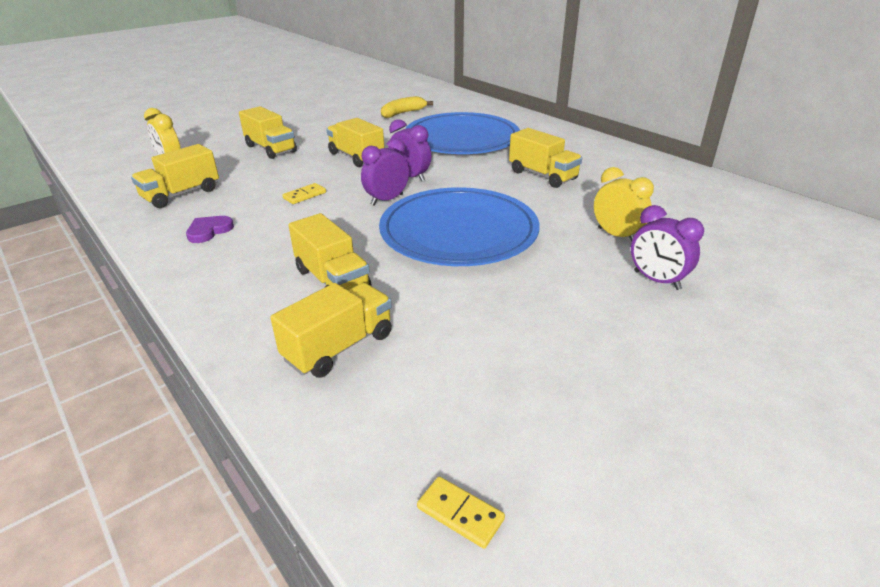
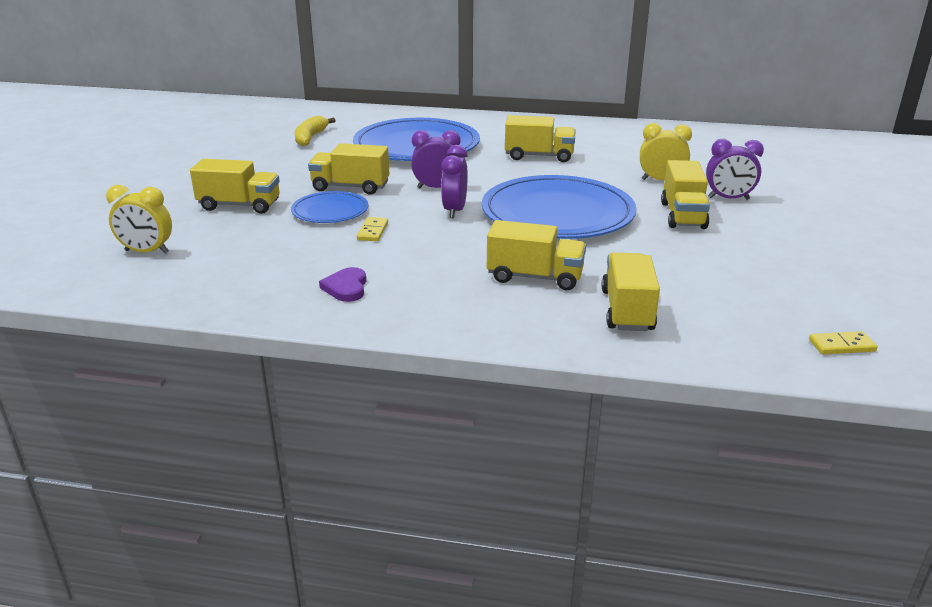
camera: 40 degrees left, 5 degrees down
yellow truck [131,144,219,208] -> yellow truck moved to [661,160,710,229]
none -> blue plate [291,191,368,223]

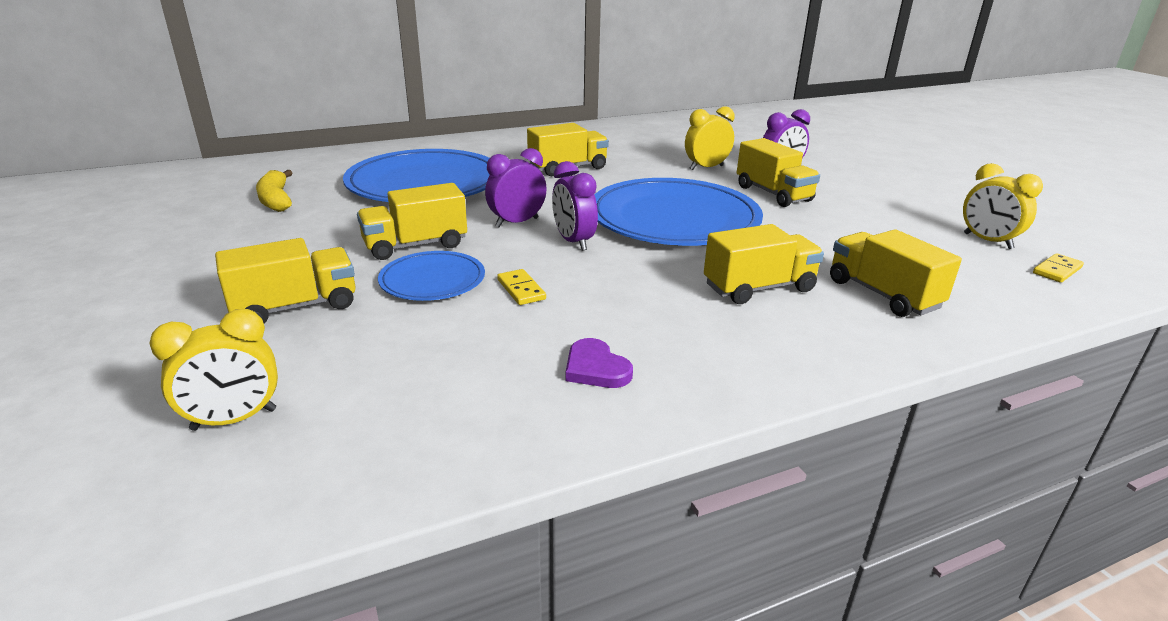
camera: 35 degrees left, 0 degrees up
none -> yellow clock [963,163,1043,249]

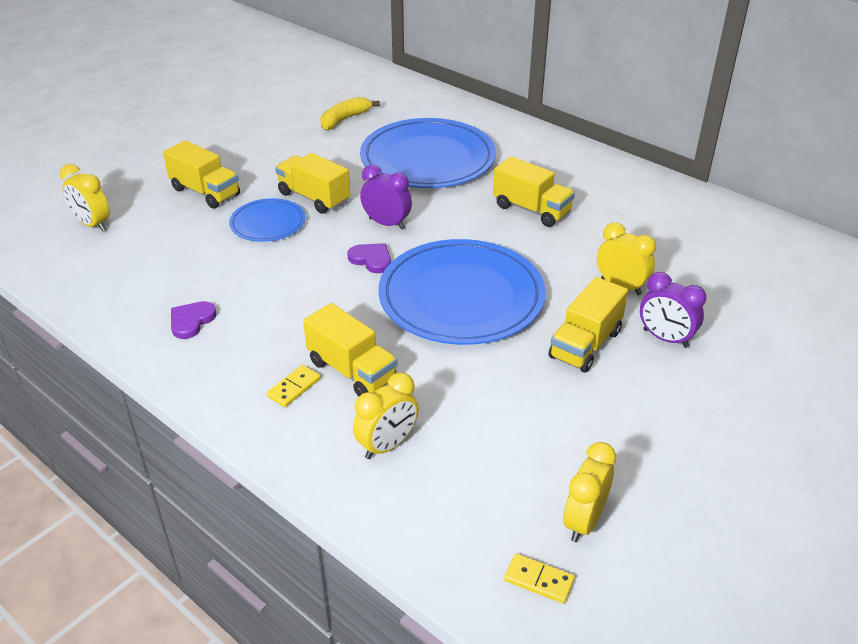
camera: 65 degrees right, 10 degrees up
yellow domino [497,269,546,305] -> yellow domino moved to [266,365,321,407]
purple clock [552,161,598,251] -> purple heart [347,243,391,273]
yellow truck [830,229,962,317] -> yellow clock [353,372,419,459]

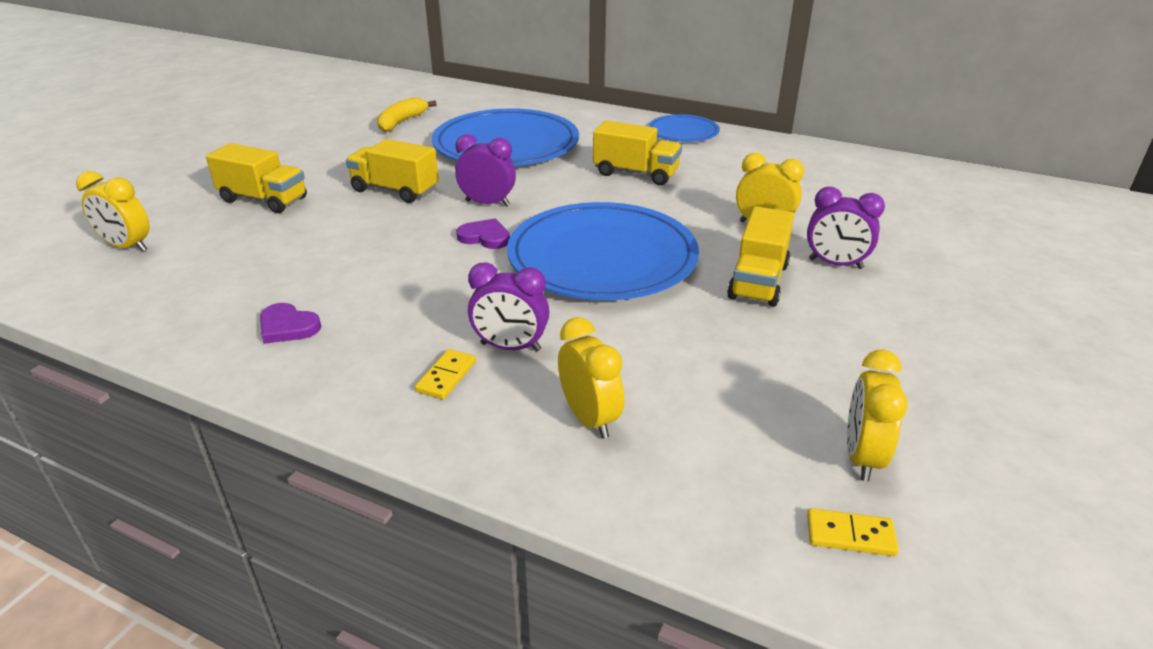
camera: 15 degrees left, 5 degrees down
purple heart [171,301,217,339] -> purple heart turned 75 degrees counterclockwise [260,303,321,344]
blue plate [229,198,306,242] -> blue plate moved to [648,114,720,142]
yellow truck [303,303,397,396] -> purple clock [468,262,549,351]
yellow clock [353,372,419,459] -> yellow clock turned 60 degrees counterclockwise [558,317,624,439]

